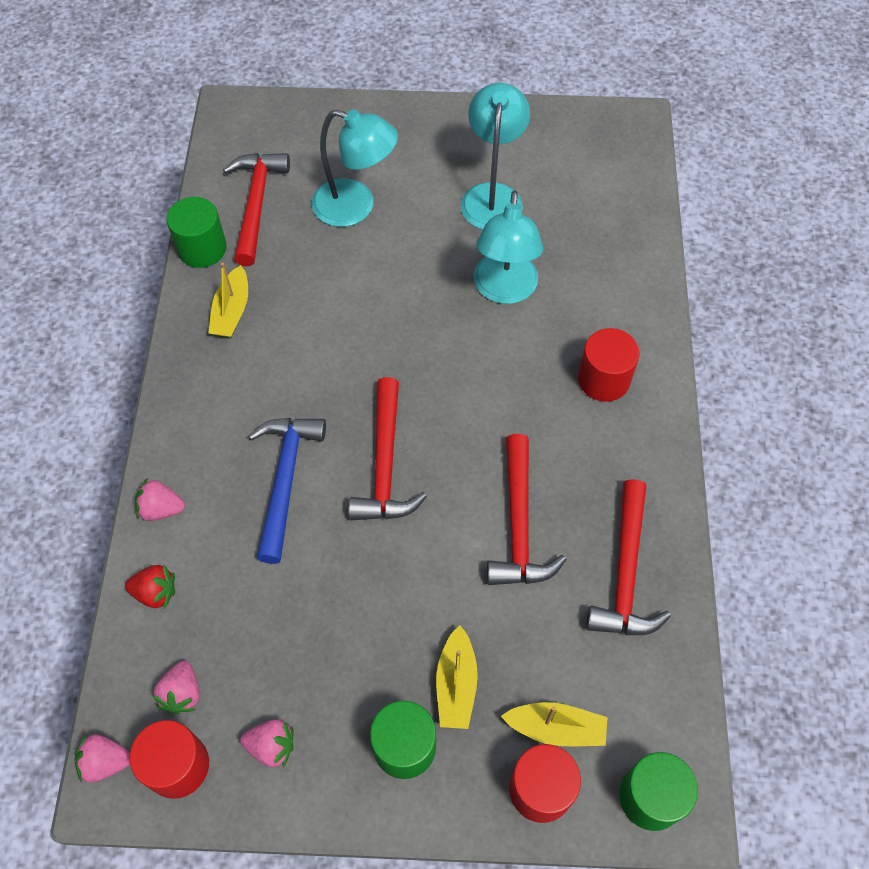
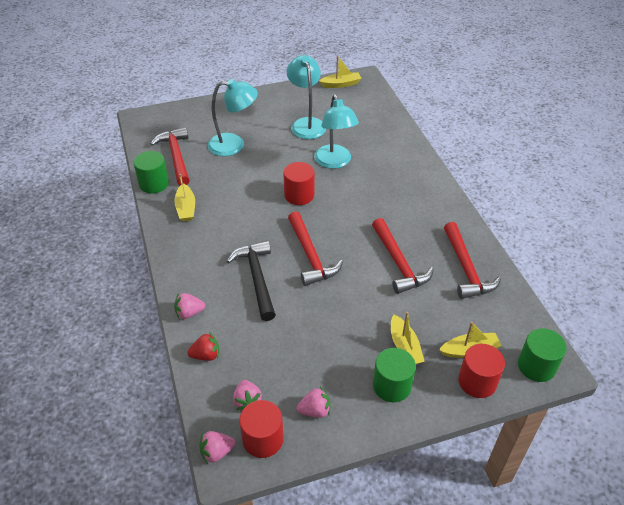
camera: 20 degrees left, 15 degrees down
blue hammer [249,418,326,564] -> black hammer [227,240,276,321]
red cylinder [578,328,640,402] -> red cylinder moved to [283,162,314,205]
none -> yellow boat [319,56,362,88]

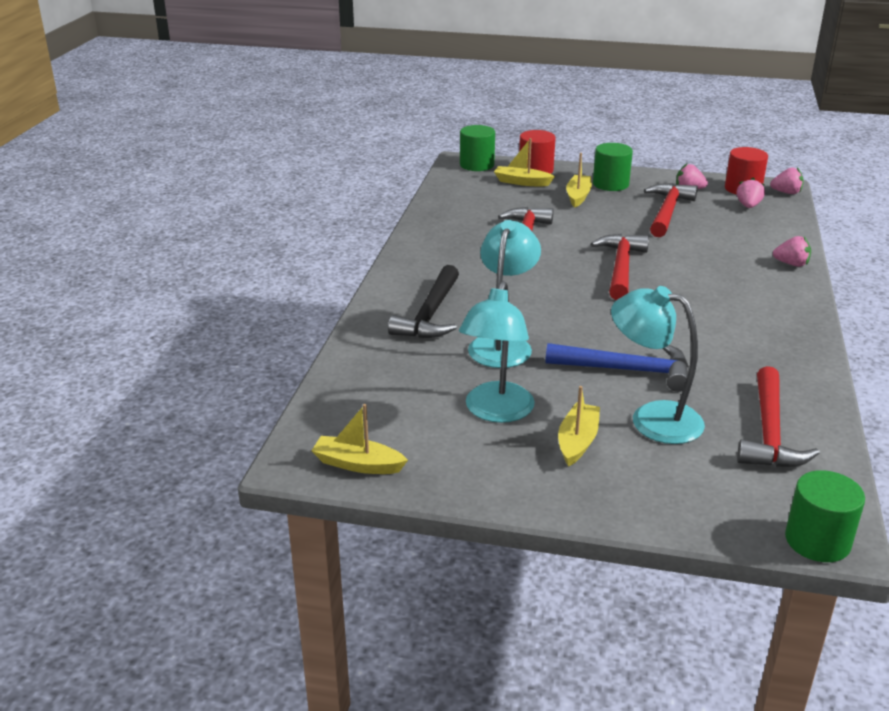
camera: 150 degrees left, 15 degrees down
green cylinder [133,151,169,194] -> green cylinder moved to [785,470,865,562]
yellow boat [174,174,195,222] -> yellow boat moved to [558,386,600,467]
red strawberry [187,332,219,361] -> none
black hammer [227,240,276,321] -> black hammer moved to [388,265,459,338]
red cylinder [283,162,314,205] -> none
red hammer [444,222,501,299] -> red hammer moved to [644,183,698,237]
none -> blue hammer [545,343,688,392]

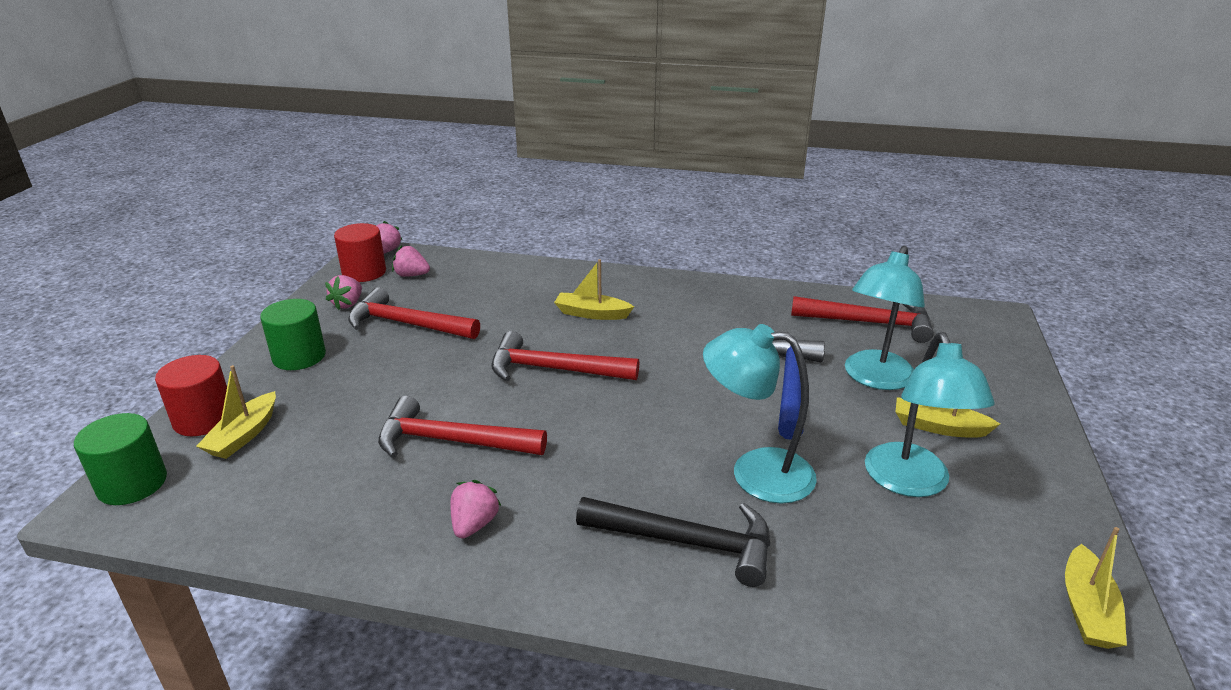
camera: 90 degrees left, 0 degrees up
turquoise lamp [459,281,535,423] -> turquoise lamp turned 75 degrees clockwise [865,332,995,497]
yellow boat [566,153,592,208] -> yellow boat moved to [554,259,634,320]
pink strawberry [773,236,811,267] -> pink strawberry moved to [450,480,501,538]
green cylinder [785,470,865,562] -> none

